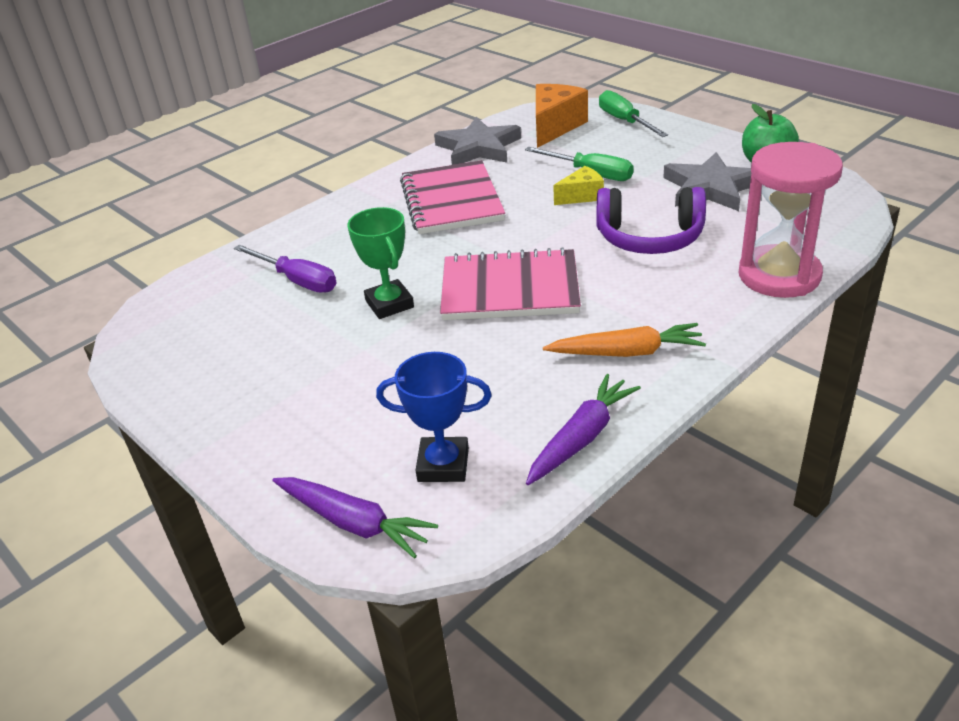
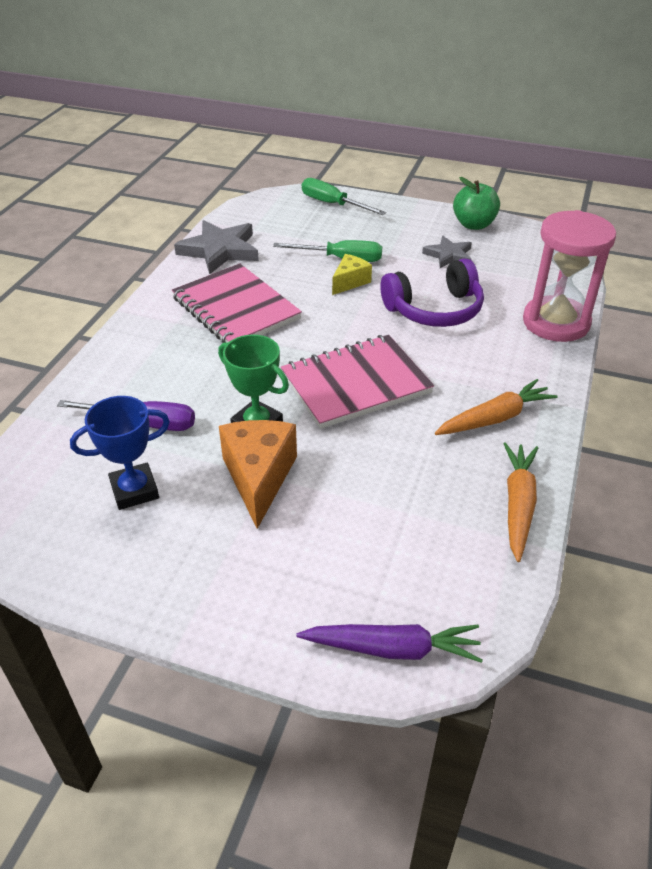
camera: 30 degrees left, 5 degrees up
blue trophy [376,352,492,482] -> blue trophy moved to [70,396,170,510]
purple carrot [526,374,641,485] -> orange carrot [503,442,538,562]
orange cheese [536,84,588,148] -> orange cheese moved to [219,420,297,529]
grey star [663,152,751,211] -> grey star [422,236,472,268], size x0.60

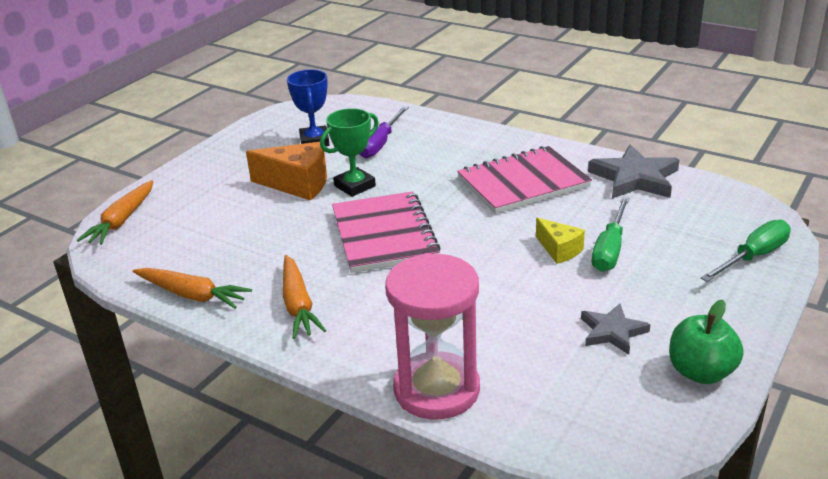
camera: 105 degrees right, 10 degrees down
purple carrot [297,624,483,663] -> orange carrot [77,180,153,245]
purple headphones [381,258,484,327] -> none

